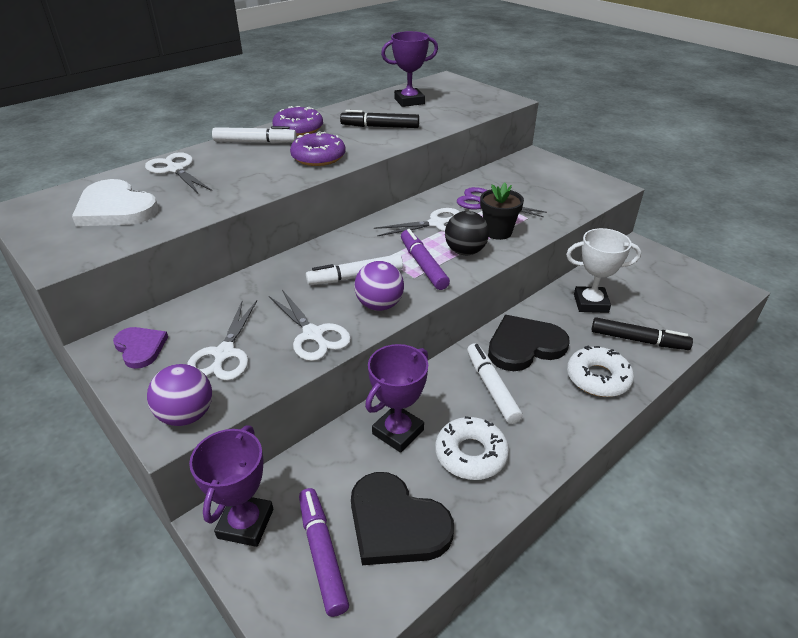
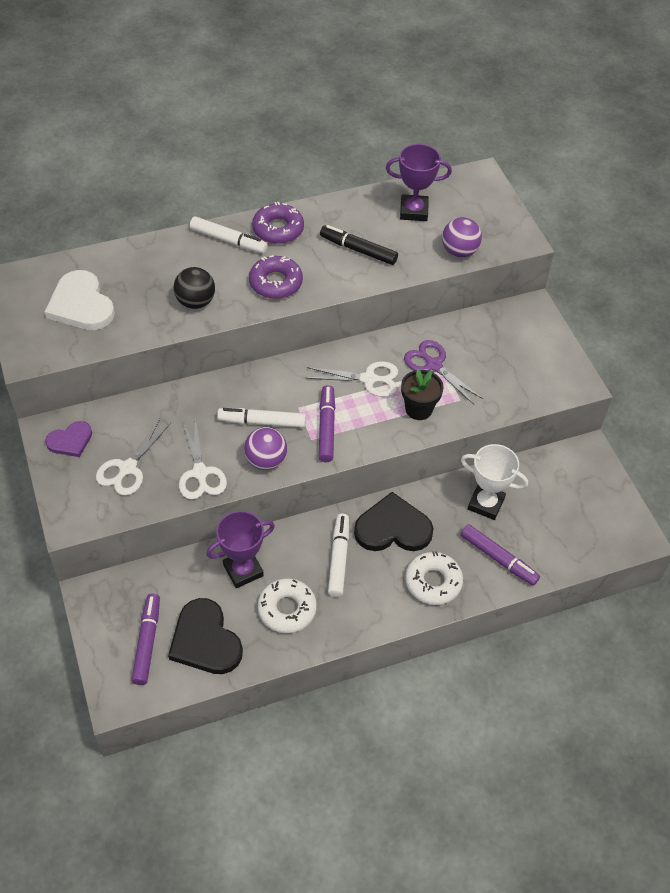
camera: 20 degrees right, 15 degrees up
purple heart [113,327,168,369] -> purple heart turned 75 degrees clockwise [45,421,92,457]
white scissors [145,152,212,193] -> none
purple ball [147,364,212,426] -> purple ball moved to [442,217,482,257]
purple trophy [189,425,273,547] -> none
black ball [445,211,489,255] -> black ball moved to [174,267,215,309]
black marker [592,318,693,350] -> purple marker [461,524,540,586]

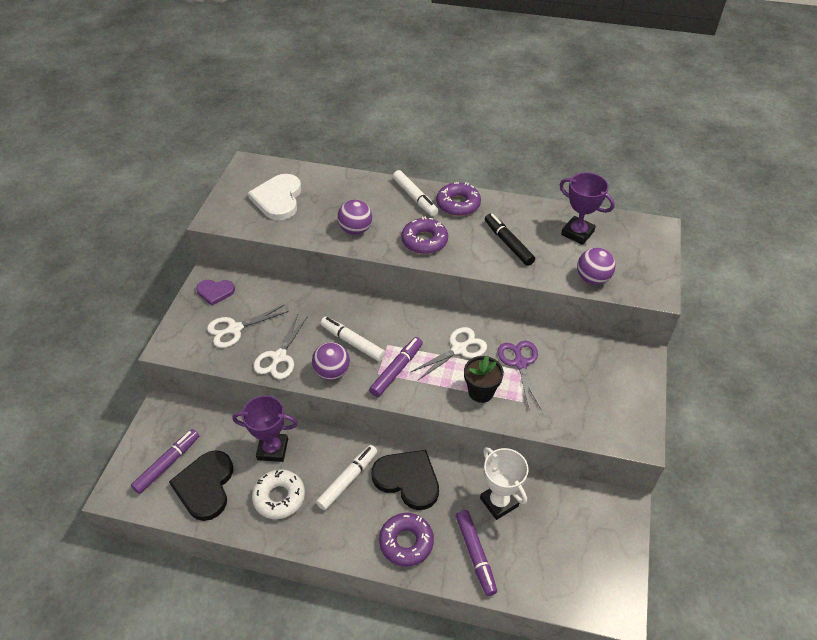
camera: 35 degrees right, 5 degrees down
black ball [174,267,215,309] -> purple ball [337,200,372,235]
white scissors [305,361,398,397] -> white scissors turned 75 degrees counterclockwise [411,327,487,381]
white donut [405,551,463,605] -> purple donut [379,513,434,567]

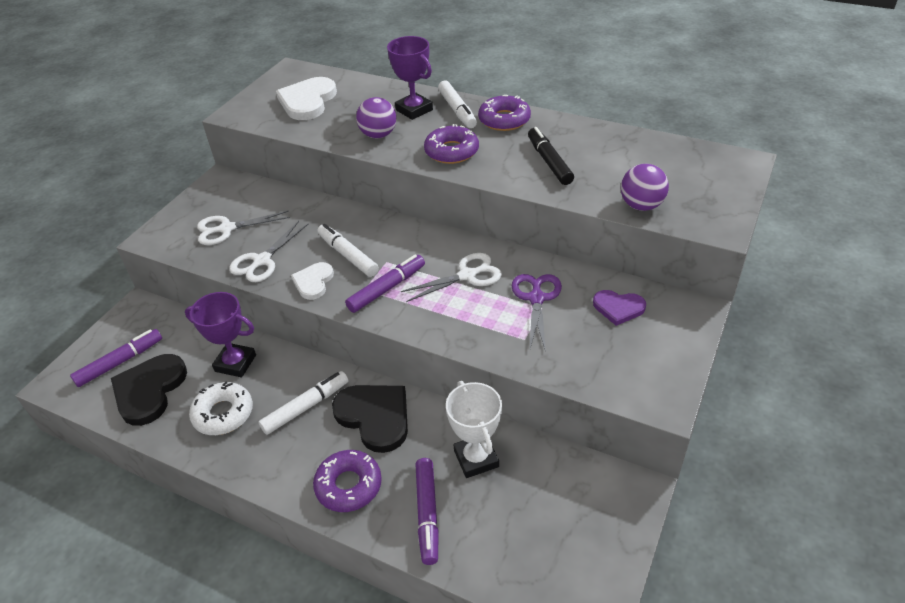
camera: 15 degrees right, 5 degrees down
purple heart [196,280,235,306] -> purple heart moved to [593,290,646,326]
purple ball [312,342,350,380] -> white heart [291,262,334,300]
black flower pot [464,356,504,403] -> none
purple trophy [560,172,615,245] -> purple trophy moved to [387,36,433,120]

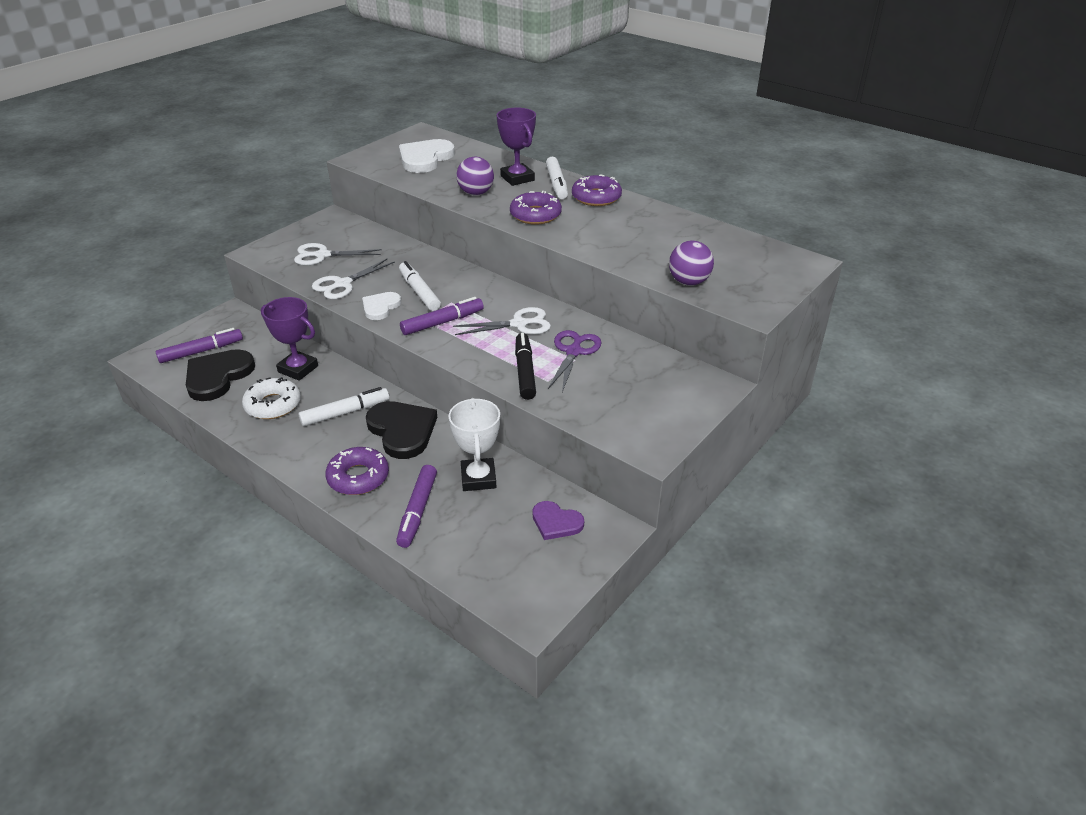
camera: 10 degrees right, 5 degrees down
black marker [528,127,574,185] -> black marker moved to [515,333,536,400]
purple heart [593,290,646,326] -> purple heart moved to [532,501,584,540]

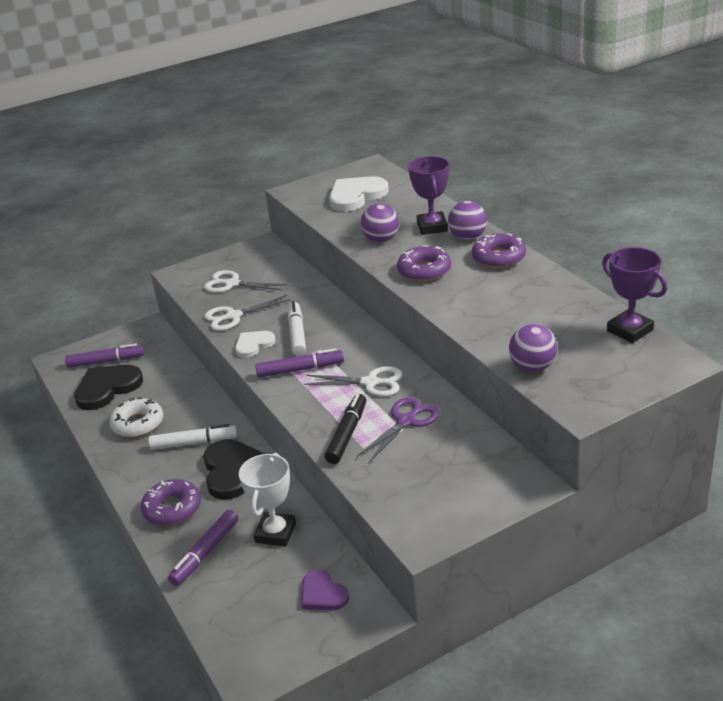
camera: 25 degrees right, 5 degrees down
purple trophy [261,297,318,381] -> purple trophy moved to [602,247,667,343]
white marker [546,157,568,199] -> purple ball [448,201,487,240]

